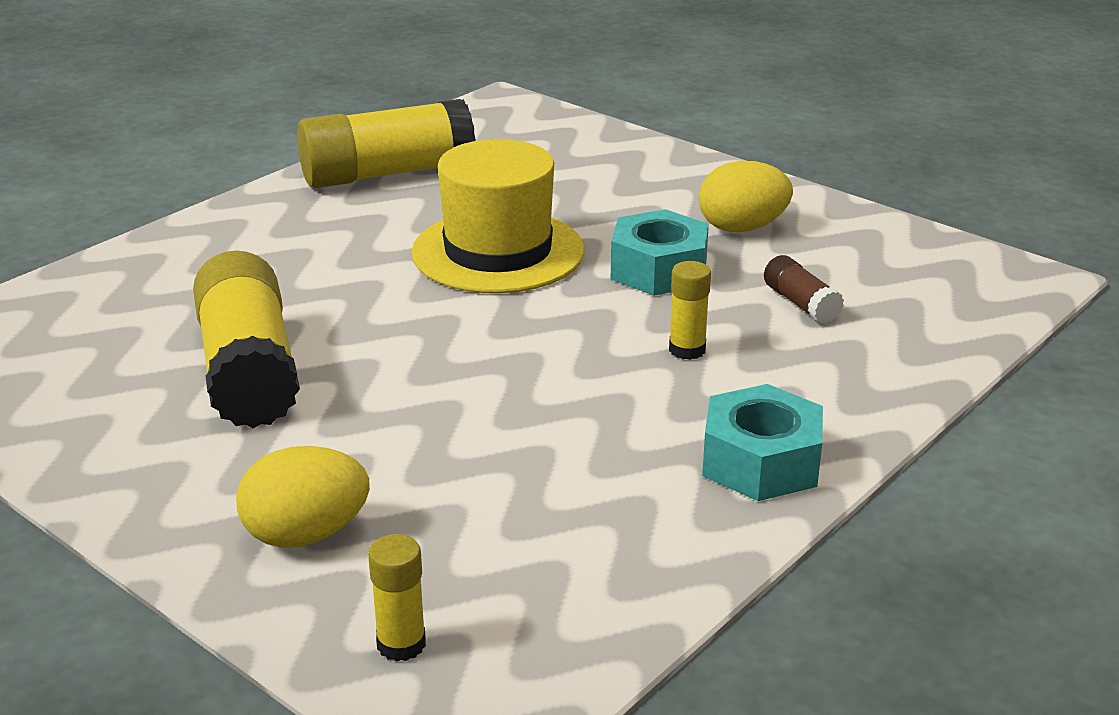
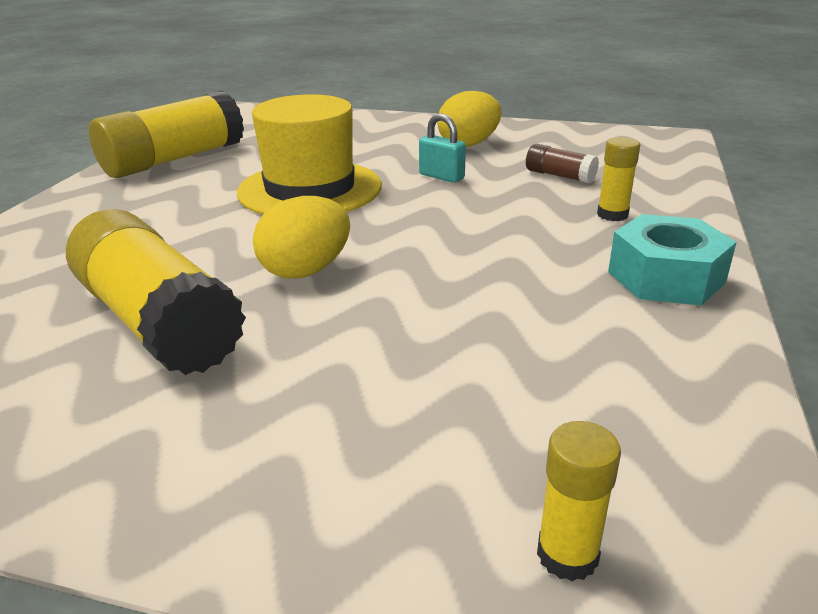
camera: 25 degrees left, 0 degrees up
yellow egg [236,446,370,548] -> yellow egg moved to [253,196,350,279]
turquoise nut [611,209,709,296] -> turquoise padlock [419,113,466,183]
yellow glue stick [669,261,711,360] -> yellow glue stick moved to [597,137,640,221]

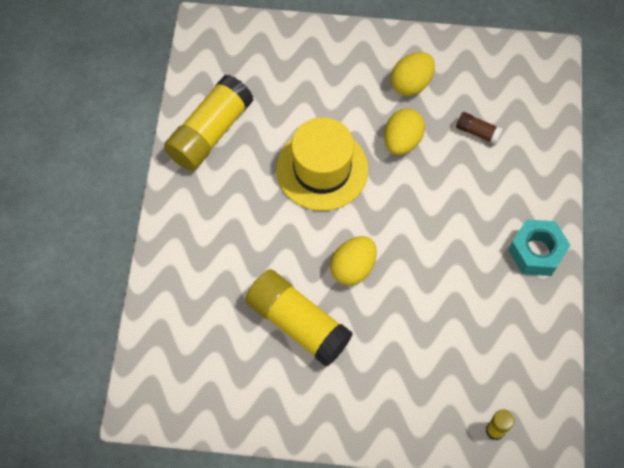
camera: 10 degrees left, 35 degrees up
turquoise padlock [419,113,466,183] -> yellow egg [384,109,425,155]
yellow glue stick [597,137,640,221] -> none

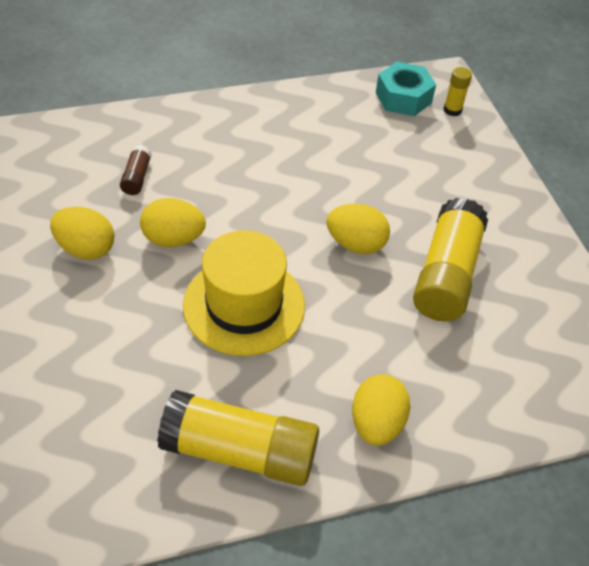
camera: 115 degrees left, 15 degrees down
turquoise nut [508,219,571,276] -> turquoise nut moved to [376,62,436,116]
none -> yellow egg [352,374,411,446]

